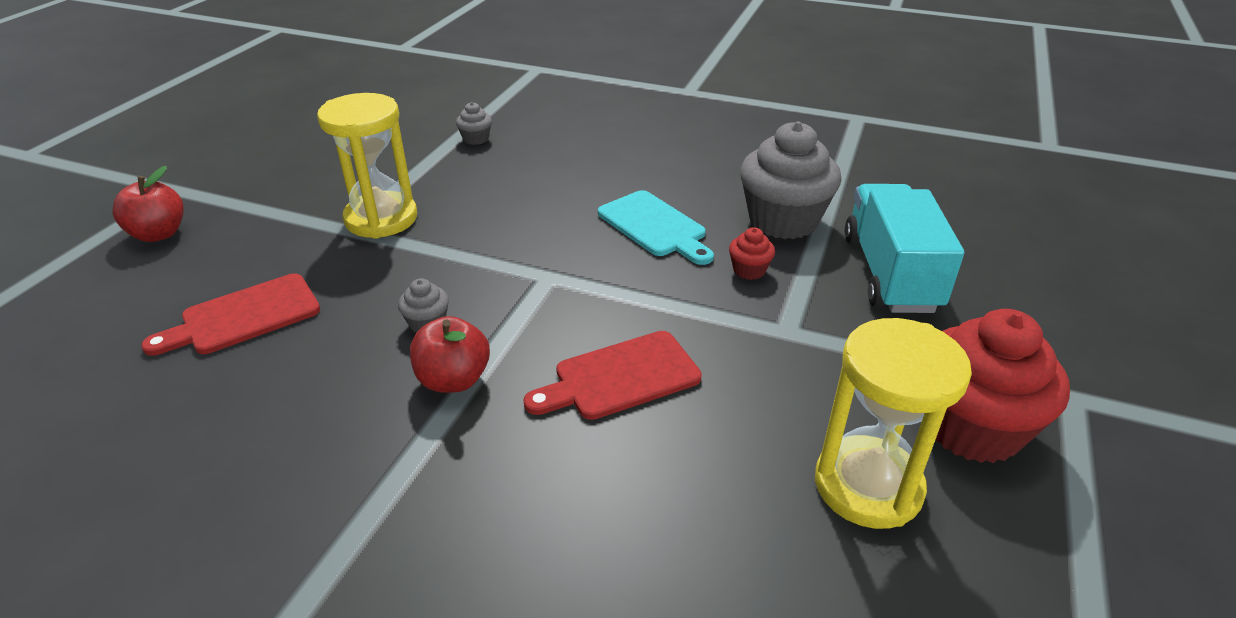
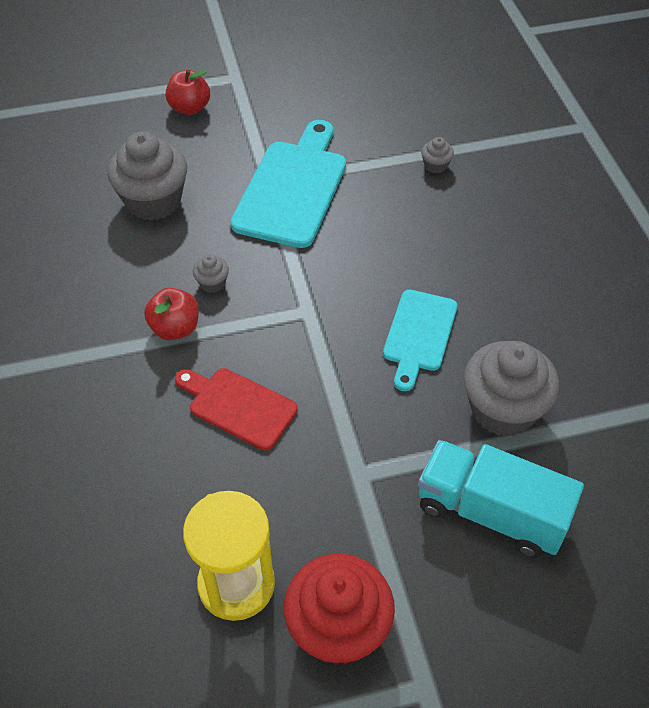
camera: 55 degrees right, 15 degrees up
red cutting board [141,273,320,356] -> grey cupcake [107,131,187,221]
yellow hourglass [317,93,417,239] -> turquoise cutting board [230,120,346,248]
red cupcake [729,227,775,280] -> none
turquoise truck [845,184,964,313] -> turquoise truck turned 120 degrees counterclockwise [418,440,584,558]

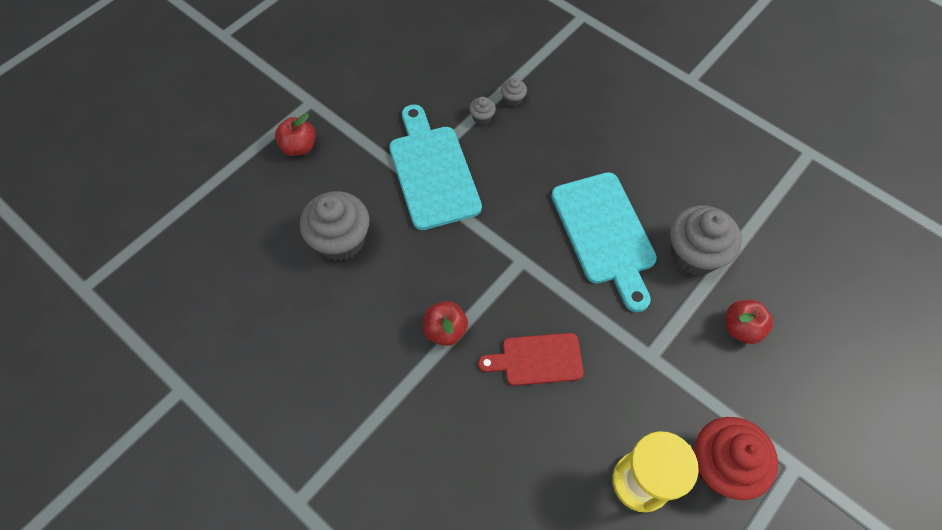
camera: 35 degrees left, 10 degrees up
grey cupcake [193,255,229,293] -> grey cupcake moved to [469,97,496,125]
turquoise cutting board [383,290,457,391] -> turquoise cutting board [551,172,657,312], size x1.62
turquoise truck [418,440,584,558] -> red apple [726,300,773,344]

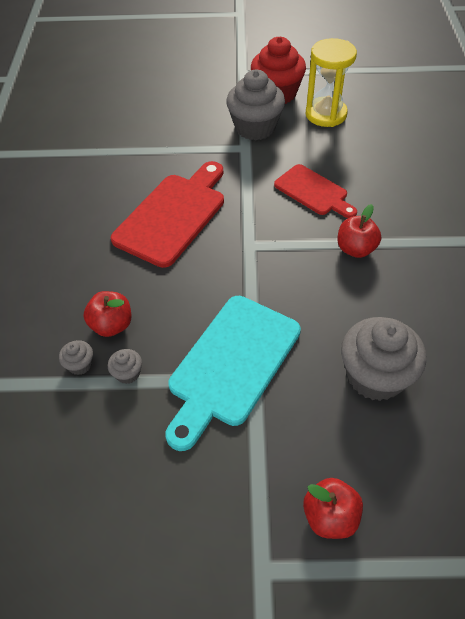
camera: 130 degrees left, 10 degrees down
turquoise cutting board [551,172,657,312] -> red cutting board [111,161,224,268]
grey cupcake [670,205,742,275] -> grey cupcake moved to [226,70,285,140]
red apple [726,300,773,344] -> red apple moved to [83,291,131,337]

